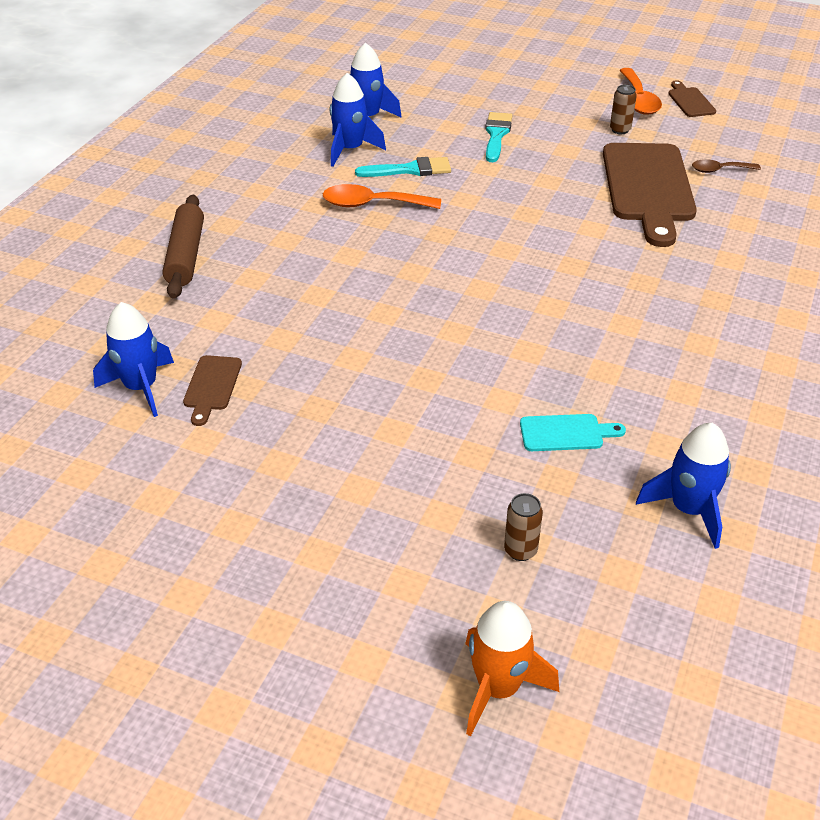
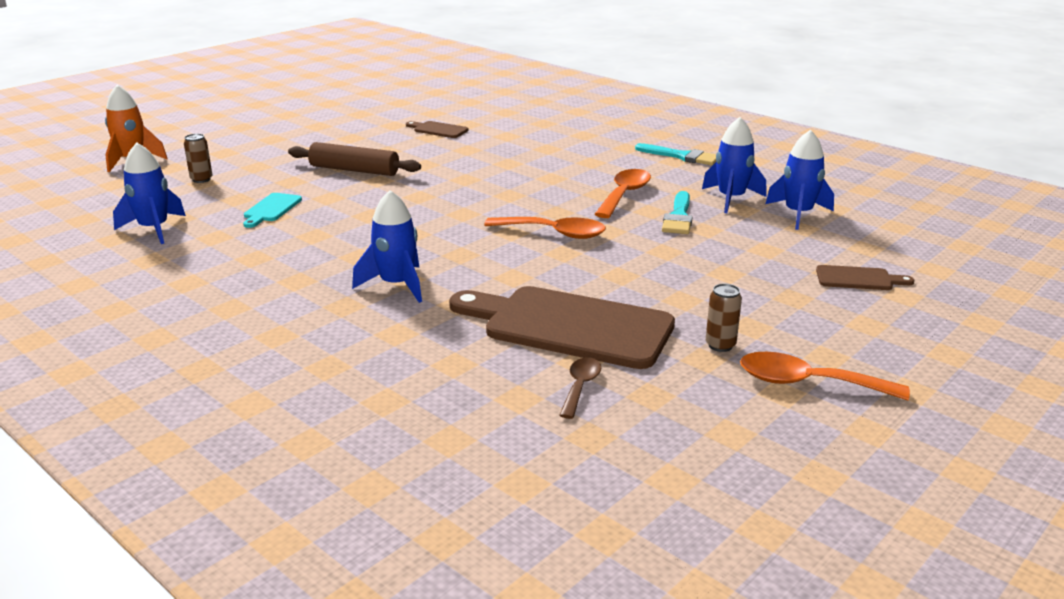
camera: 110 degrees right, 15 degrees down
blue rocket [93,302,174,417] -> blue rocket moved to [352,190,422,303]
brown rolling pin [162,195,204,299] -> brown rolling pin moved to [288,142,421,176]
turquoise brush [485,112,512,162] -> turquoise brush moved to [635,143,716,165]
brown cutting board [668,80,716,117] -> brown cutting board moved to [816,265,914,290]
none -> orange spoon [484,217,606,239]

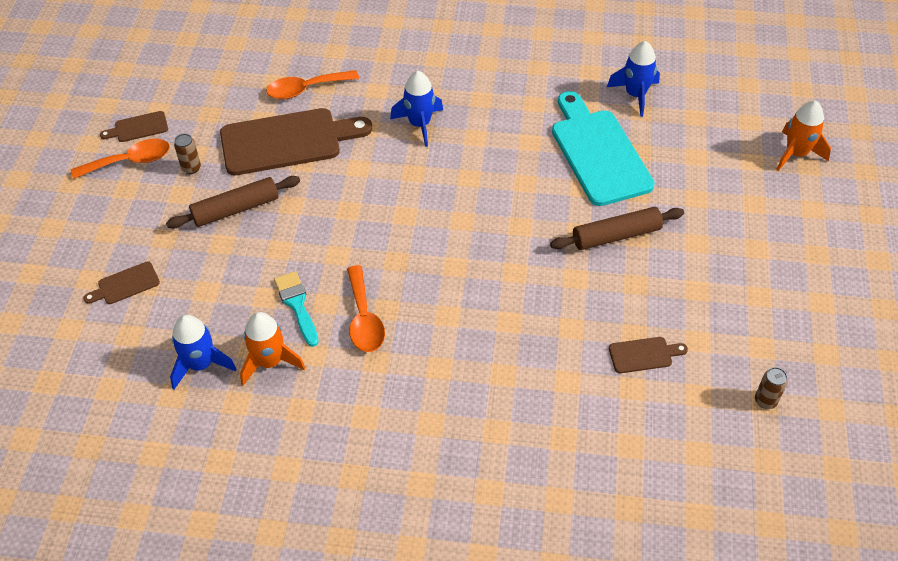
camera: 145 degrees right, 25 degrees up
brown can [184,134,212,183] -> brown can moved to [755,367,788,409]
turquoise cutting board [243,193,302,228] -> turquoise cutting board [552,91,655,206], size x2.25
orange spoon [484,217,606,239] -> orange spoon moved to [266,70,359,99]
brown spoon [559,357,601,419] -> none
turquoise brush [635,143,716,165] -> none
blue rocket [702,117,767,213] -> orange rocket [240,312,305,386]
none -> brown cutting board [100,111,168,142]
none -> brown rolling pin [166,176,300,229]

